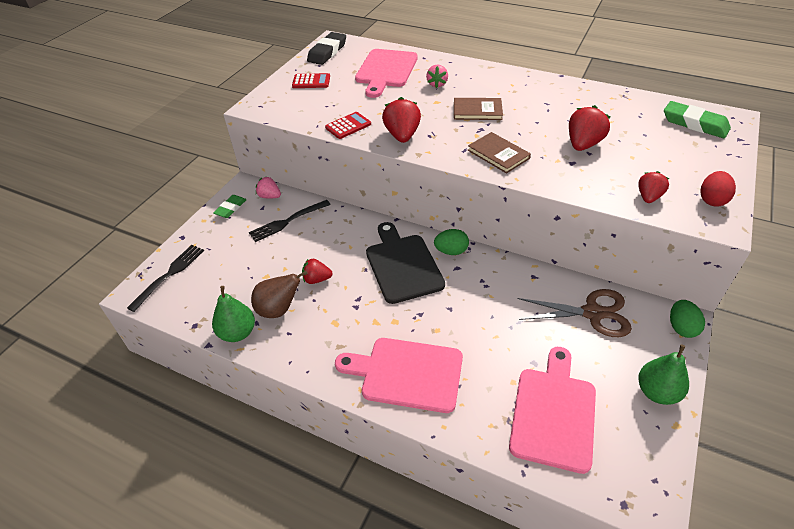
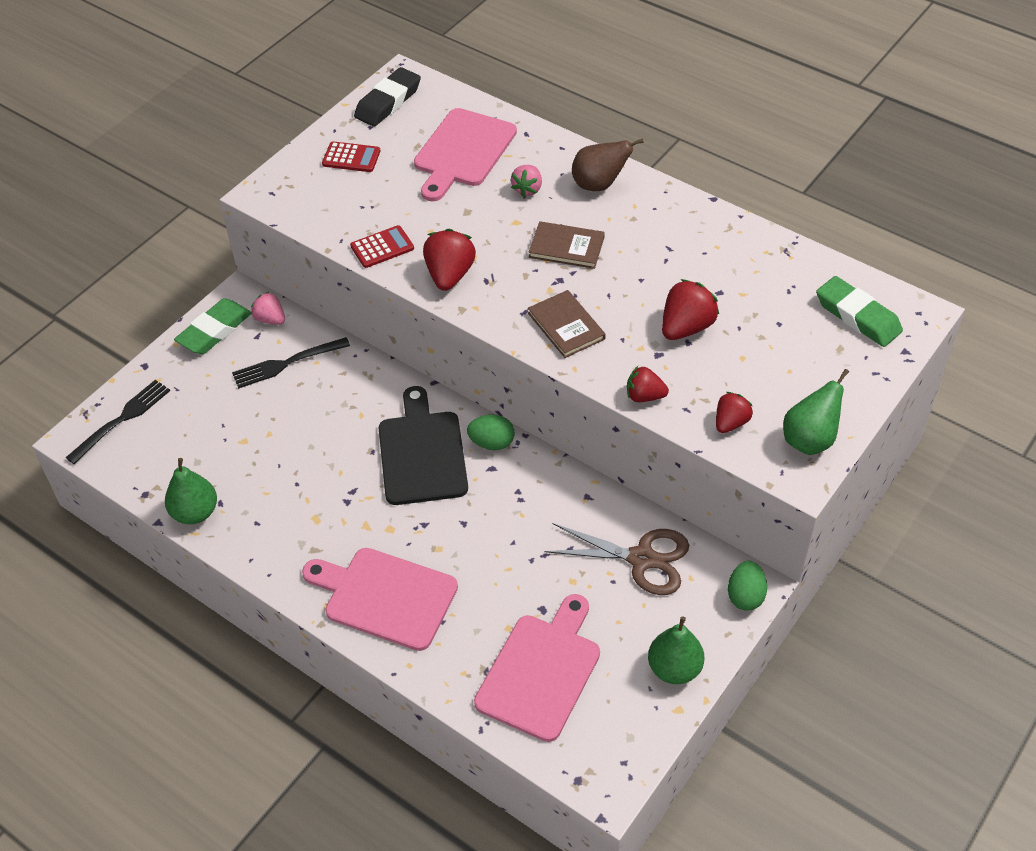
camera: 10 degrees right, 5 degrees up
green eraser [213,195,247,218] -> green eraser [174,298,251,354], size x1.59
brown pear [251,271,308,318] -> brown pear moved to [572,138,644,191]
red strawberry [302,259,333,284] -> red strawberry moved to [627,366,669,402]
red egg [700,171,736,206] -> green pear [783,369,849,455]

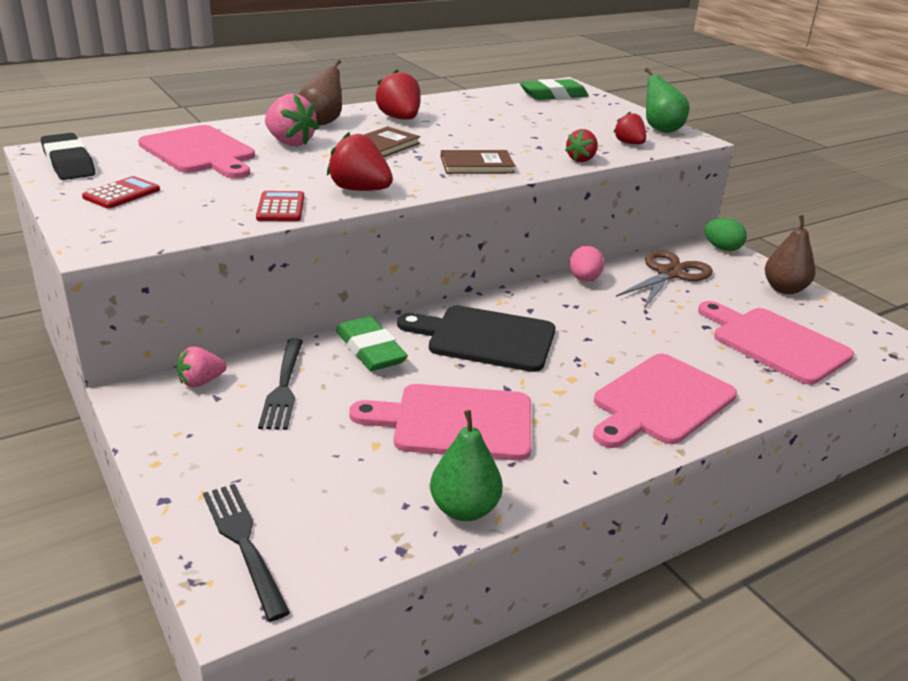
camera: 70 degrees left, 20 degrees down
green eraser [174,298,251,354] -> green eraser moved to [336,316,408,371]
green egg [467,415,514,450] -> none
pink strawberry [511,165,542,197] -> pink strawberry [265,94,319,146], size x1.57
green pear [648,616,704,684] -> brown pear [765,215,815,294]
red strawberry [662,279,719,340] -> red strawberry moved to [375,70,421,120]
none -> pink cutting board [349,384,531,461]
none -> pink egg [569,246,604,281]

